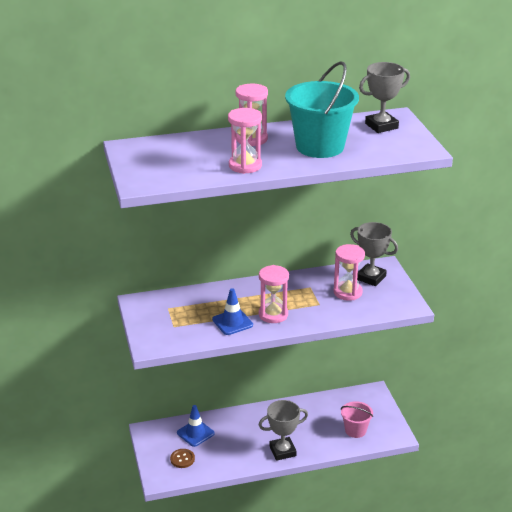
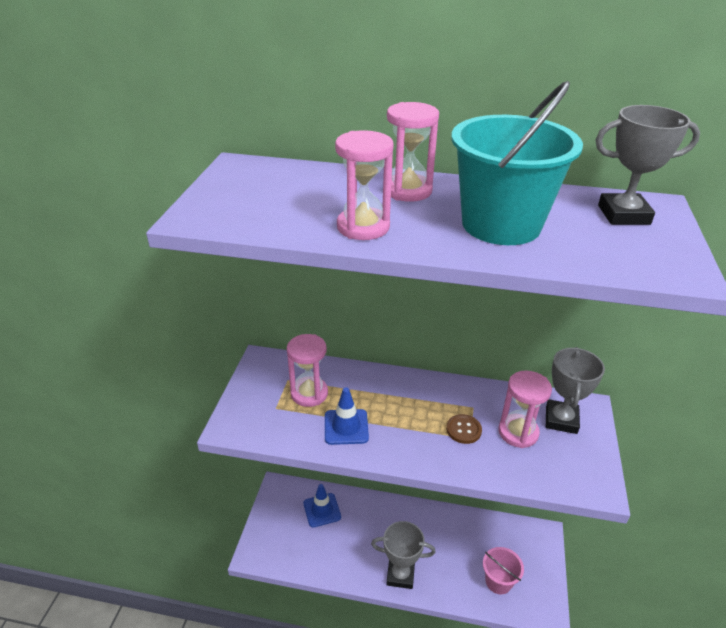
camera: 25 degrees right, 5 degrees up
brown button [170,449,195,468] -> brown button moved to [446,414,482,444]
pink hourglass [259,265,289,323] -> pink hourglass moved to [287,334,328,407]
grey trophy [350,222,398,286] -> grey trophy turned 45 degrees clockwise [546,347,605,434]

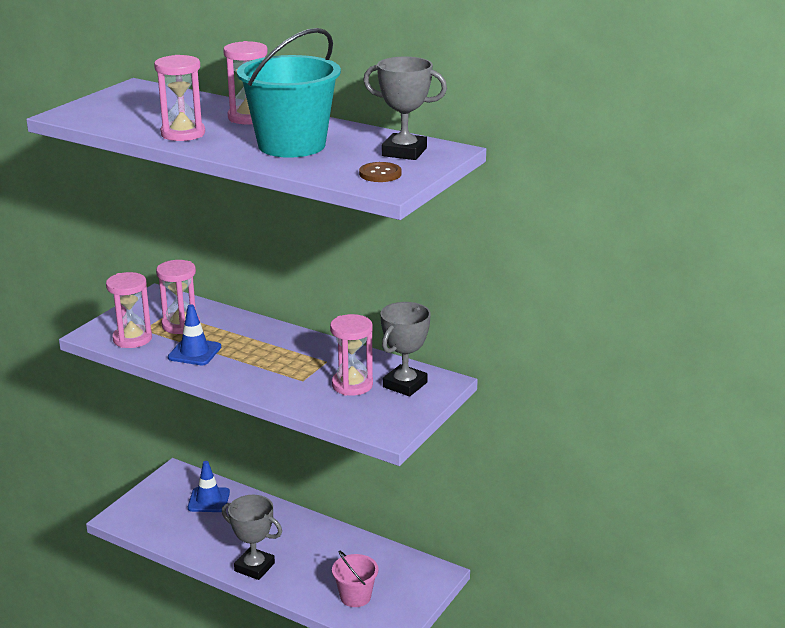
camera: 20 degrees right, 10 degrees down
brown button [446,414,482,444] -> brown button moved to [359,162,402,182]
none -> pink hourglass [106,272,152,348]

